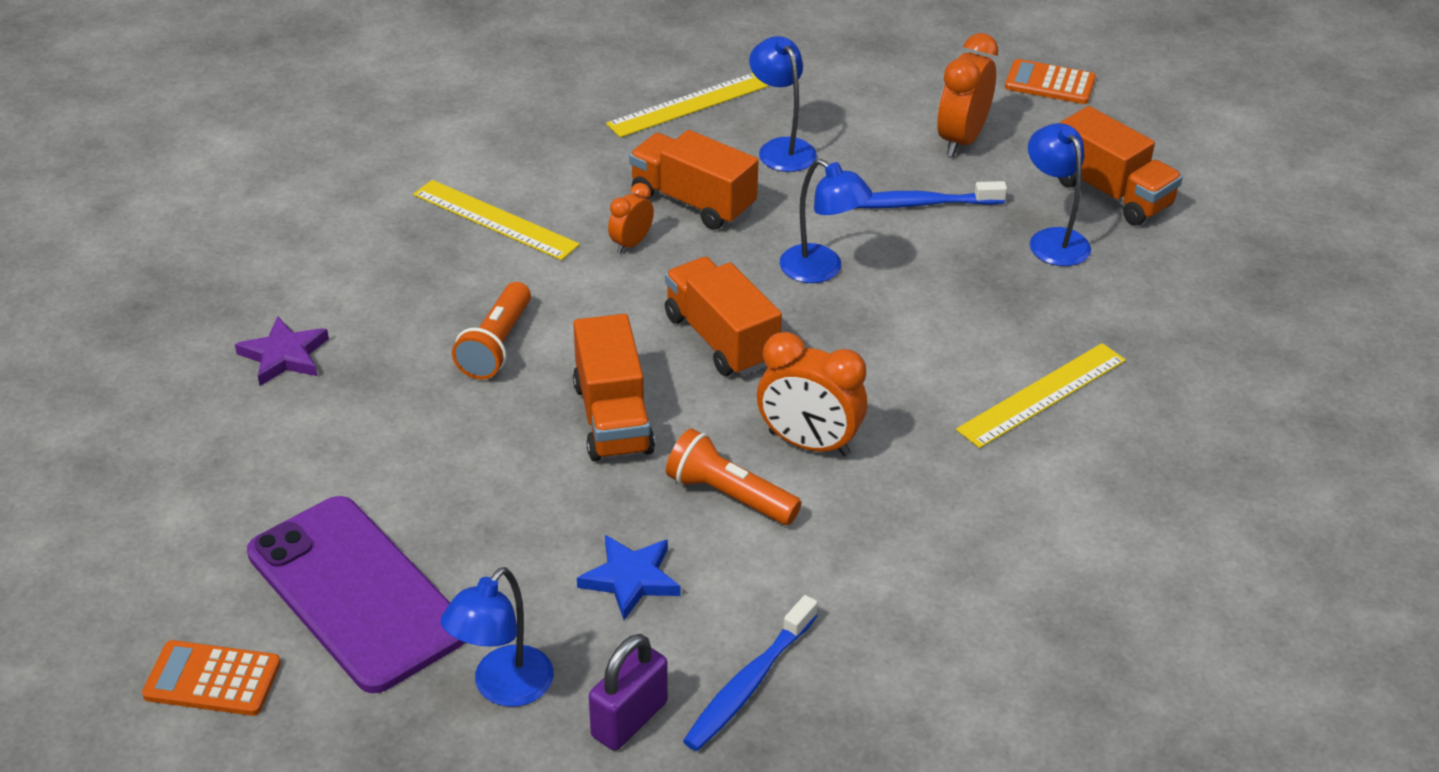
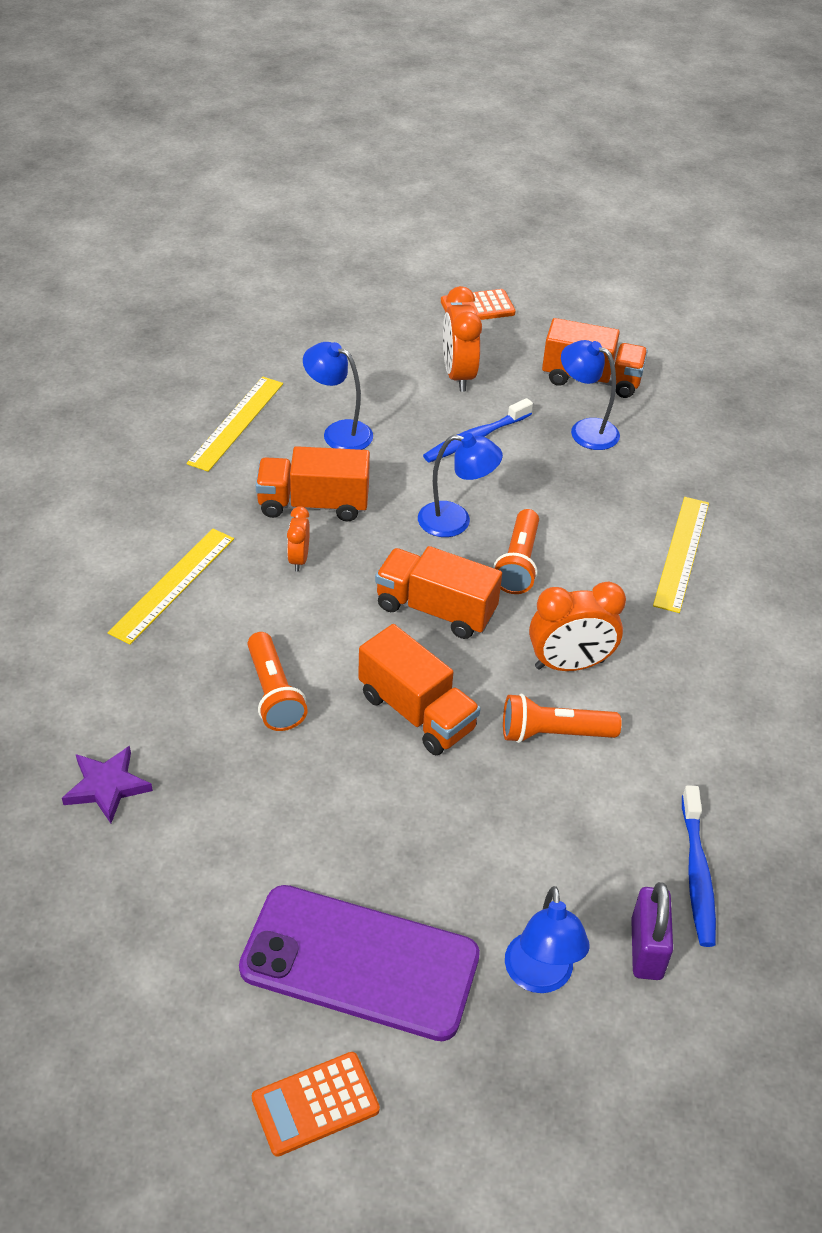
camera: 35 degrees left, 5 degrees up
yellow ruler [413,180,580,260] -> yellow ruler turned 60 degrees counterclockwise [108,528,234,645]
blue star [577,535,681,620] -> none
none -> orange flashlight [493,509,539,594]

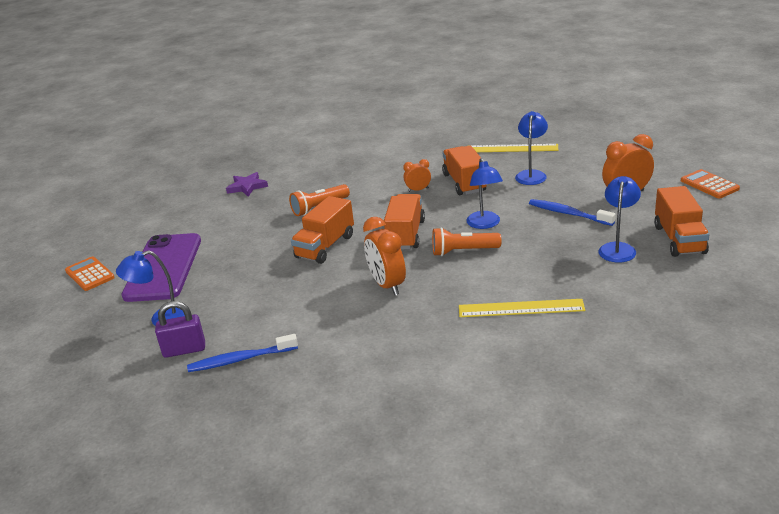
camera: 80 degrees right, 15 degrees down
yellow ruler [108,528,234,645] -> none
orange flashlight [503,694,621,743] -> none

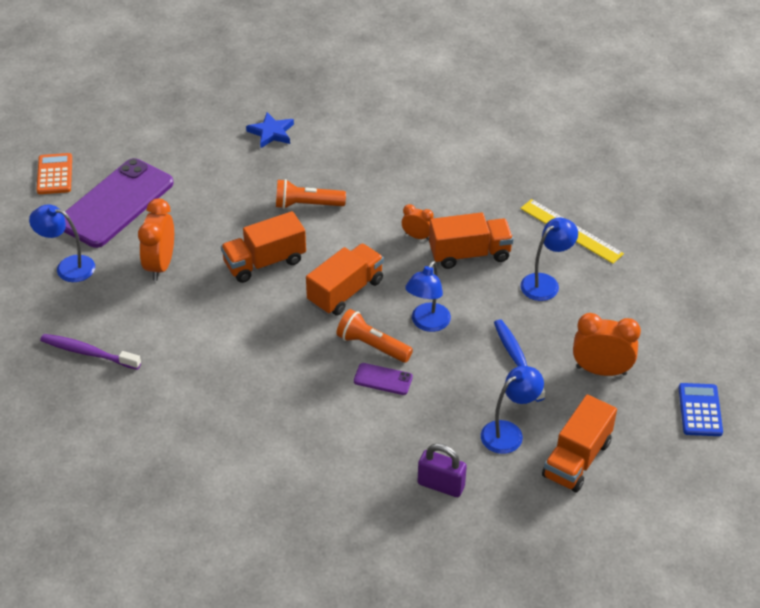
camera: 30 degrees right, 15 degrees up
purple padlock [155,301,205,358] -> purple padlock moved to [418,443,467,497]
blue toothbrush [187,334,298,372] -> purple toothbrush [40,334,141,370]
purple star [226,172,268,197] -> blue star [246,112,294,148]
orange clock [363,217,406,295] -> orange clock moved to [138,199,174,281]
orange truck [442,146,487,195] -> orange truck turned 60 degrees clockwise [429,212,513,269]
yellow ruler [459,299,585,317] -> none
orange calculator [681,169,740,199] -> blue calculator [679,383,723,436]
none -> purple phone [354,363,413,395]

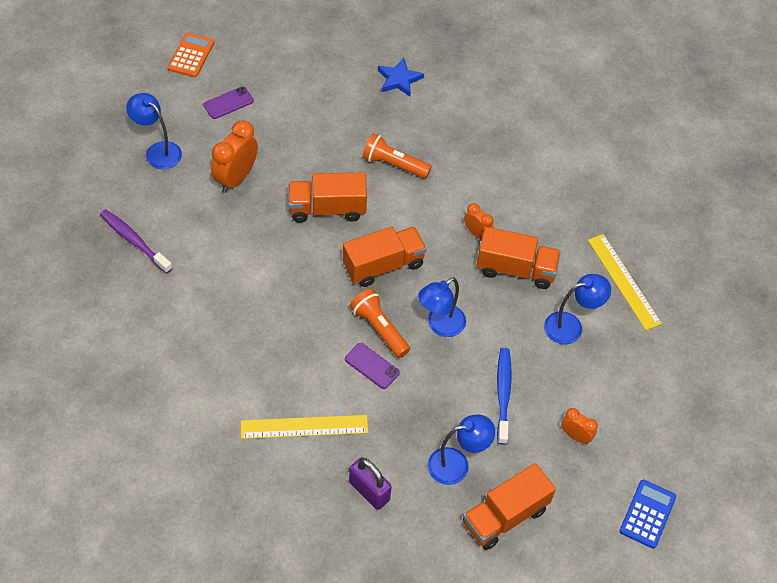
camera: 20 degrees right, 10 degrees up
purple phone [64,158,174,248] -> purple phone [203,87,254,119], size x0.42
orange clock [573,313,641,376] -> orange clock [561,408,598,444], size x0.56
none -> yellow ruler [241,415,368,439]

